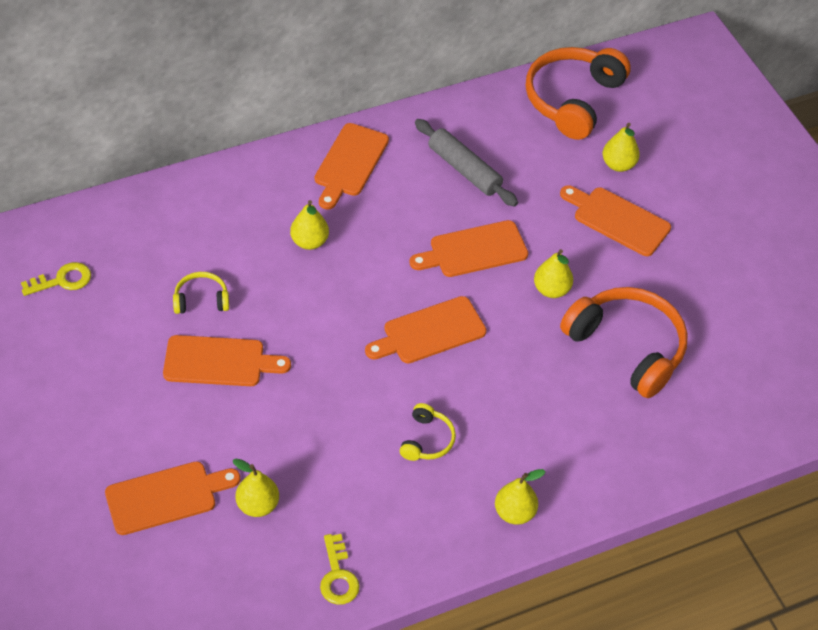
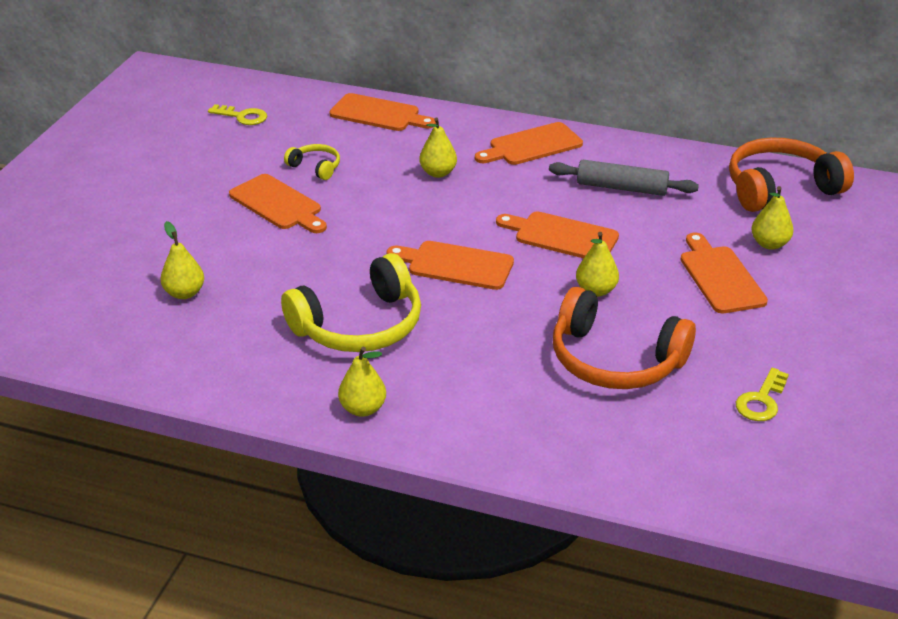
camera: 45 degrees right, 15 degrees down
orange cutting board [105,462,240,535] -> orange cutting board moved to [329,93,436,131]
yellow key [320,534,360,605] -> yellow key moved to [736,368,789,421]
yellow headphones [399,403,456,461] -> yellow headphones [281,253,421,352], size x2.11
grey rolling pin [415,119,518,207] -> grey rolling pin turned 75 degrees counterclockwise [549,160,699,196]
orange headphones [560,287,688,398] -> orange headphones turned 120 degrees clockwise [553,287,696,389]

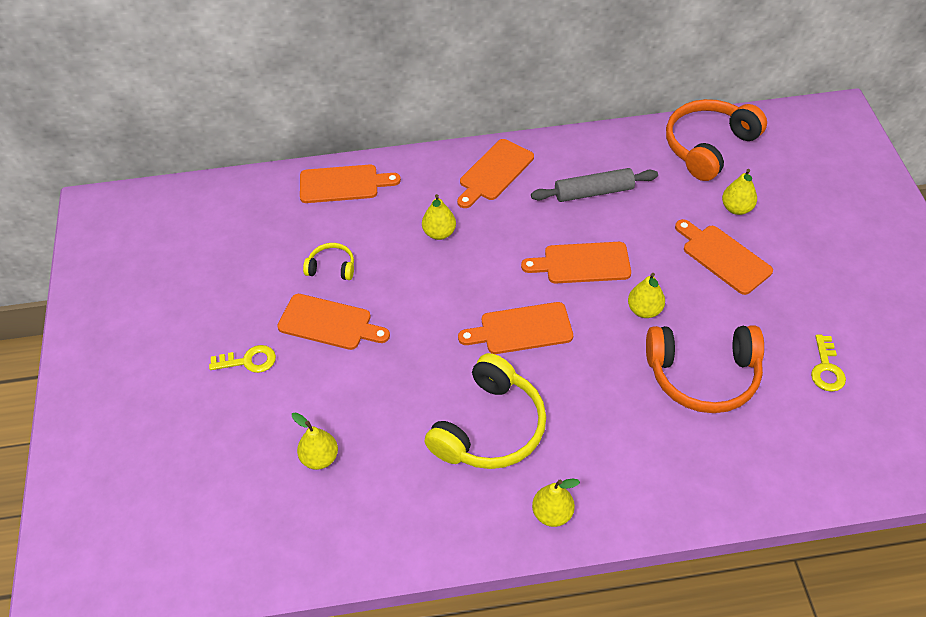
camera: 25 degrees left, 15 degrees up
yellow key [208,104,267,125] -> yellow key moved to [209,345,276,373]

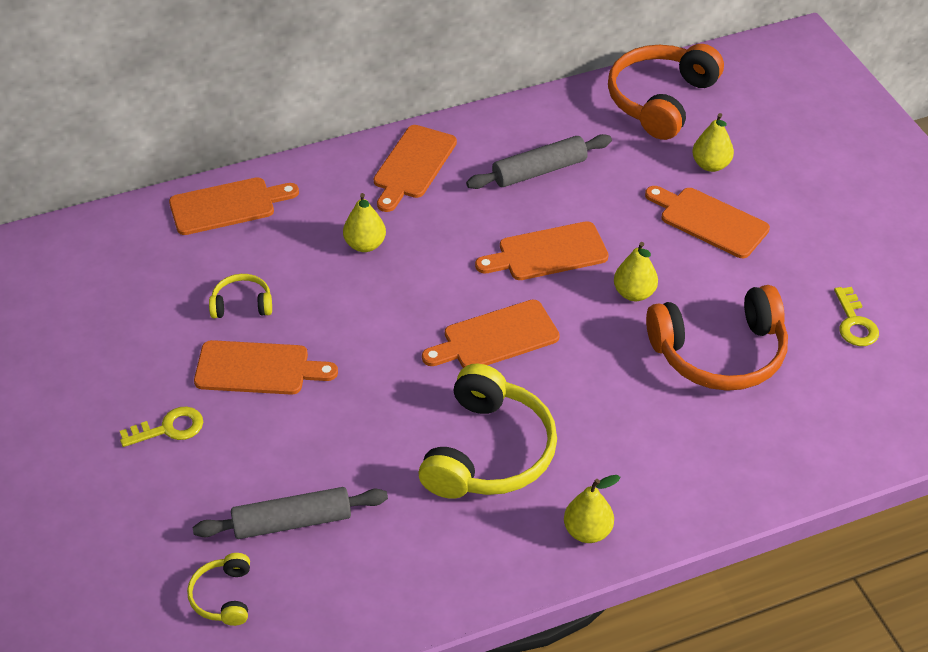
camera: 15 degrees left, 5 degrees down
yellow pear [292,412,338,470] -> grey rolling pin [193,487,388,539]
none -> yellow headphones [187,553,250,626]

